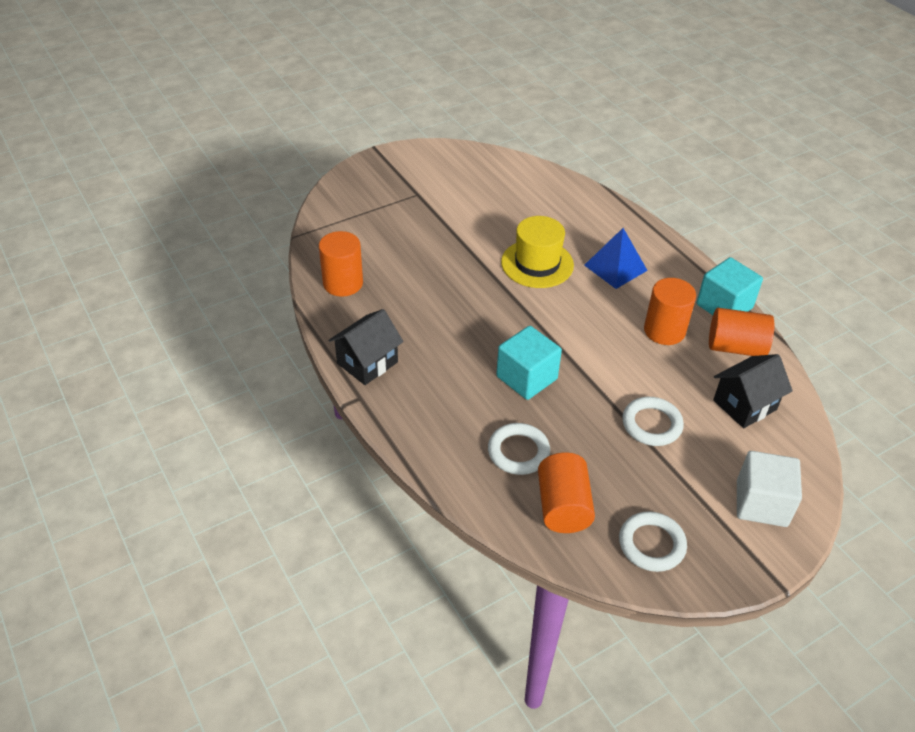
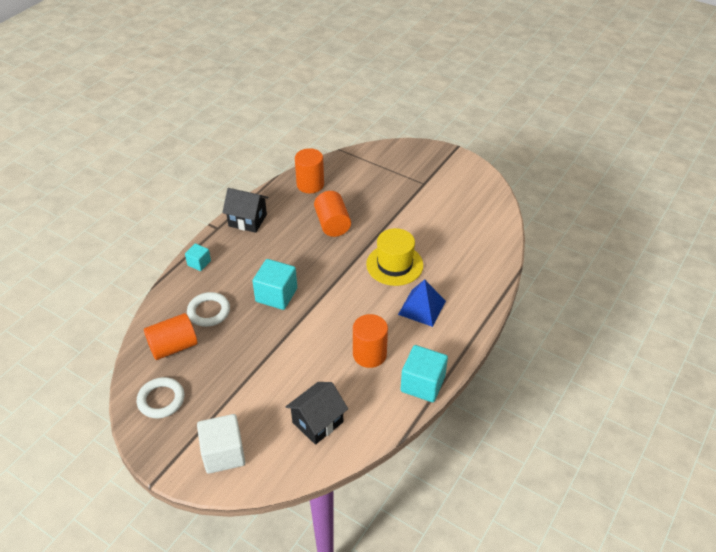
camera: 65 degrees right, 0 degrees up
white ring [622,397,684,446] -> none
orange cylinder [709,308,774,356] -> orange cylinder moved to [314,191,351,237]
black house [713,354,793,428] -> black house turned 75 degrees counterclockwise [286,382,348,445]
none -> turquoise cube [185,243,211,271]

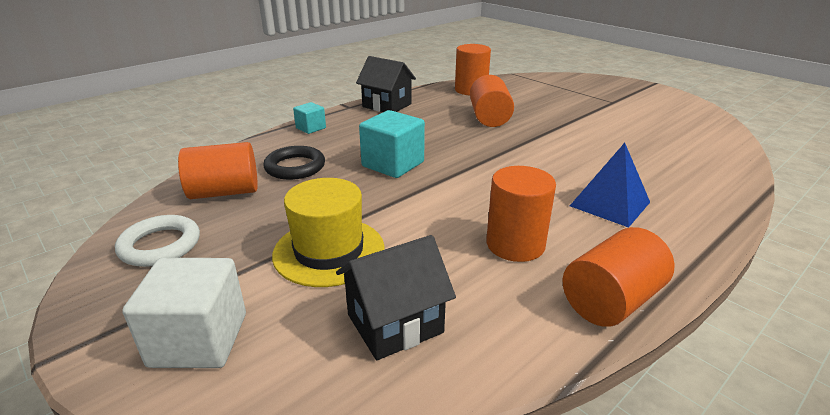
camera: 15 degrees right, 15 degrees down
white ring [187,292,230,327] -> black ring [263,146,325,180]
yellow hat [366,228,423,286] -> yellow hat moved to [272,178,385,287]
turquoise cube [401,345,448,402] -> orange cylinder [563,227,675,327]

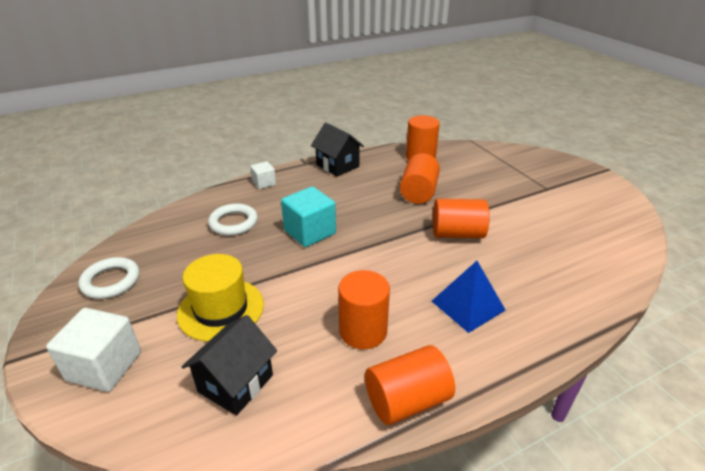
camera: 15 degrees right, 5 degrees up
orange cylinder [178,142,258,199] -> orange cylinder moved to [433,199,490,238]
black ring [263,146,325,180] -> white ring [208,203,258,236]
turquoise cube [293,102,326,134] -> white cube [250,161,276,189]
black house [336,235,456,360] -> black house turned 45 degrees counterclockwise [182,315,277,416]

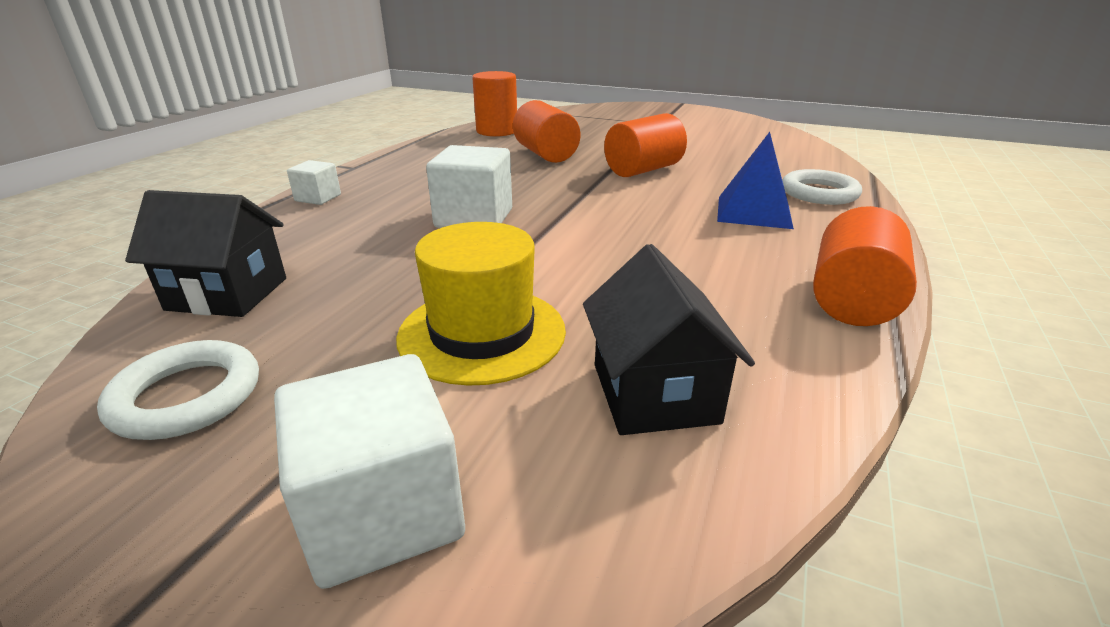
camera: 40 degrees left, 5 degrees down
white ring [208,203,258,236] -> white ring moved to [782,169,862,205]
turquoise cube [281,186,336,247] -> white cube [426,145,512,228]
black house [311,123,364,177] -> black house moved to [125,190,286,317]
orange cylinder [338,270,390,349] -> none

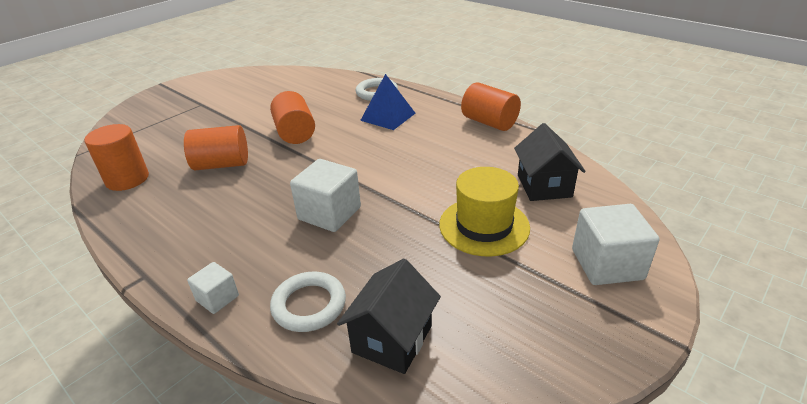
camera: 70 degrees left, 5 degrees up
white ring [97,340,259,440] -> white ring moved to [270,272,346,332]
black house [583,244,755,435] -> black house turned 75 degrees clockwise [514,123,586,201]

